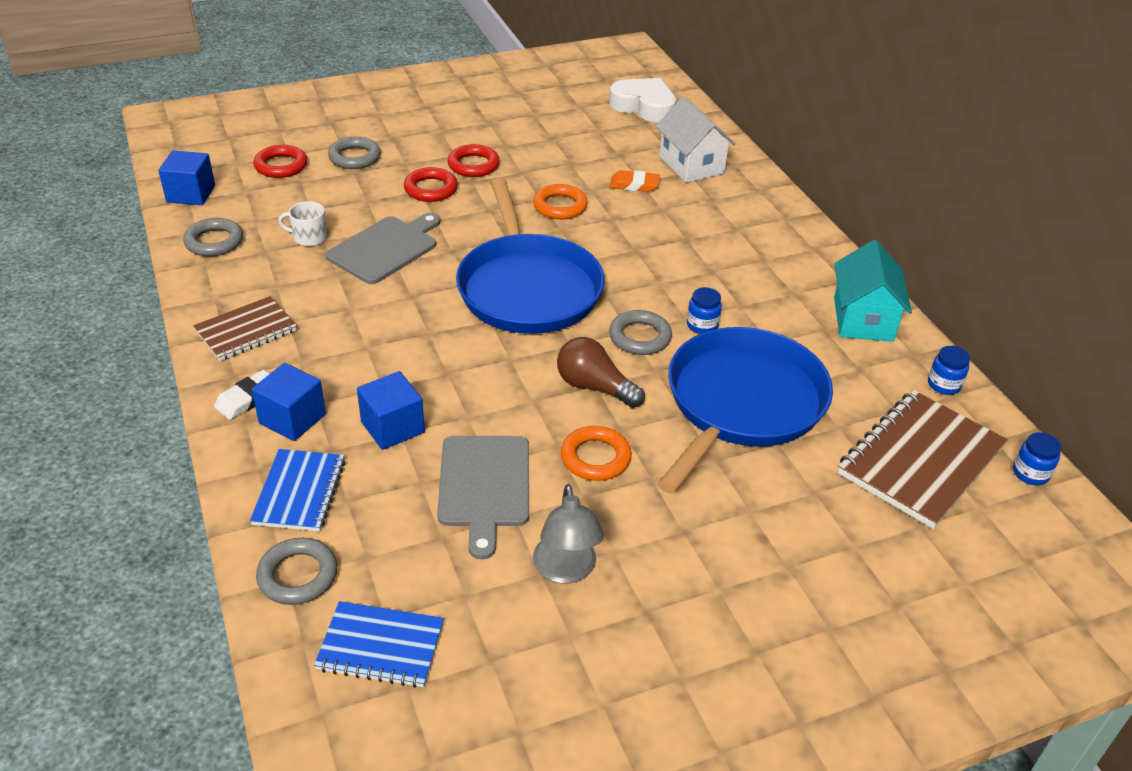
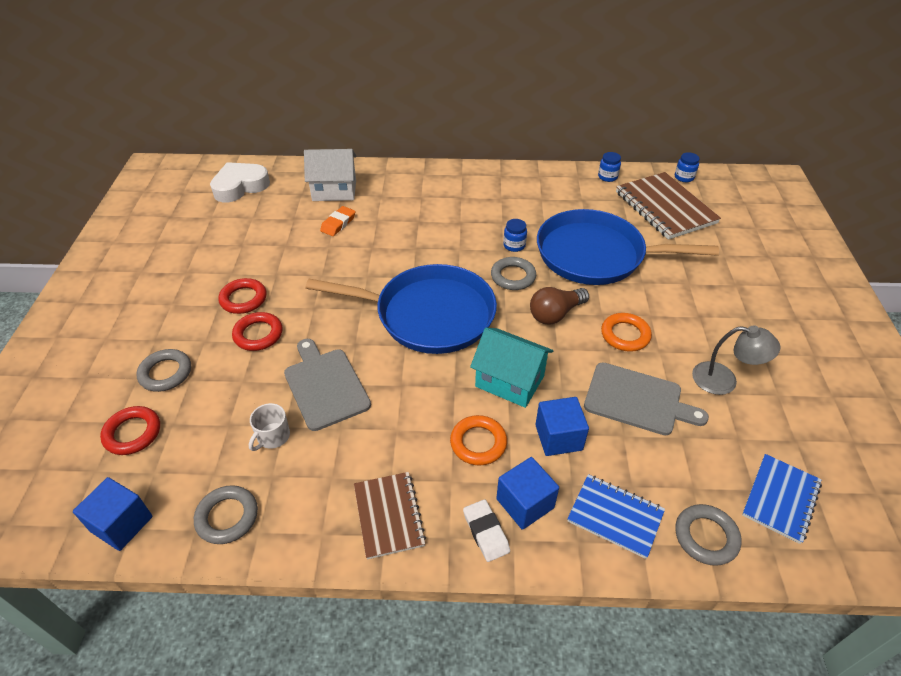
camera: 65 degrees left, 5 degrees up
orange ring [533,184,588,219] -> orange ring moved to [450,415,507,466]
blue pan [657,327,833,494] -> blue pan turned 45 degrees counterclockwise [537,209,719,285]
turquoise house [834,240,912,342] -> turquoise house moved to [470,328,553,408]

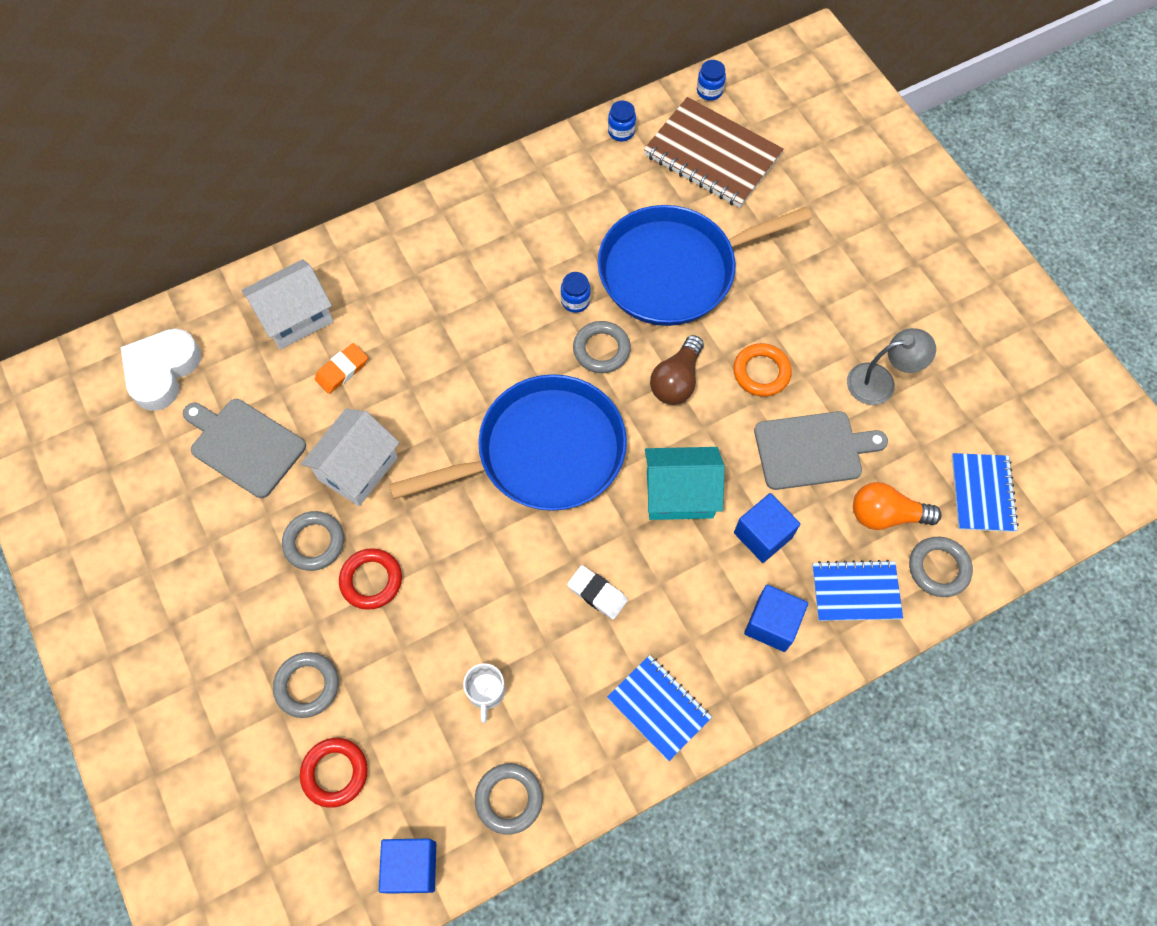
camera: 30 degrees left, 20 degrees up
red ring [218,278,267,314] -> grey ring [282,511,344,571]
grey cutting board [284,339,371,431] -> grey cutting board moved to [183,399,306,498]
orange eraser [320,206,356,236] -> orange eraser turned 45 degrees clockwise [315,343,368,394]
brown notebook [354,472,426,559] -> blue notebook [607,655,712,761]
orange ring [450,415,507,466] -> none
white eraser [463,499,510,562] -> white eraser moved to [567,565,628,620]
none -> white house [301,409,400,506]
none -> orange light bulb [853,482,942,530]

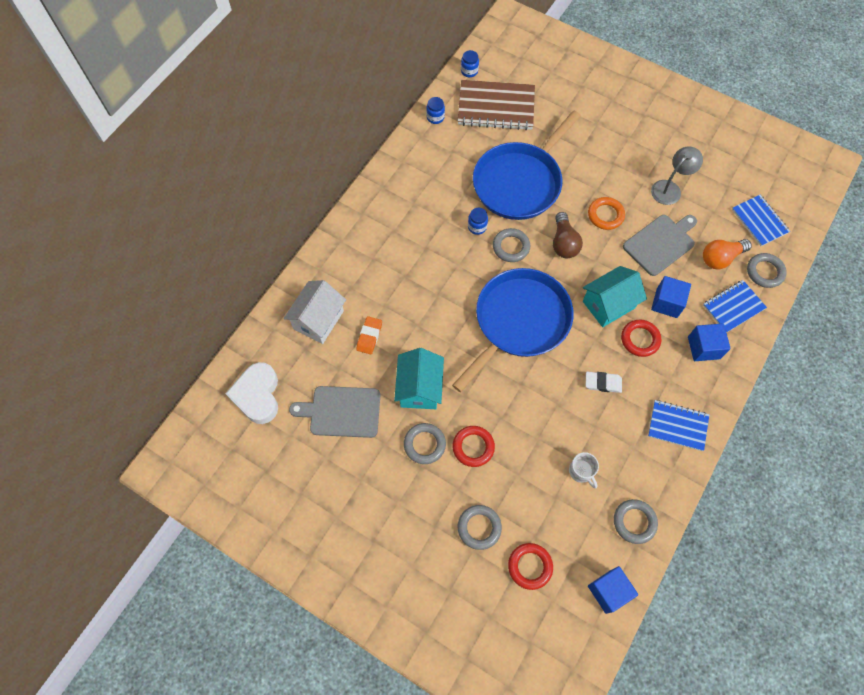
camera: 30 degrees left, 0 degrees up
white house [301,409,400,506] -> turquoise house [394,348,444,409]
none -> red ring [621,319,661,357]

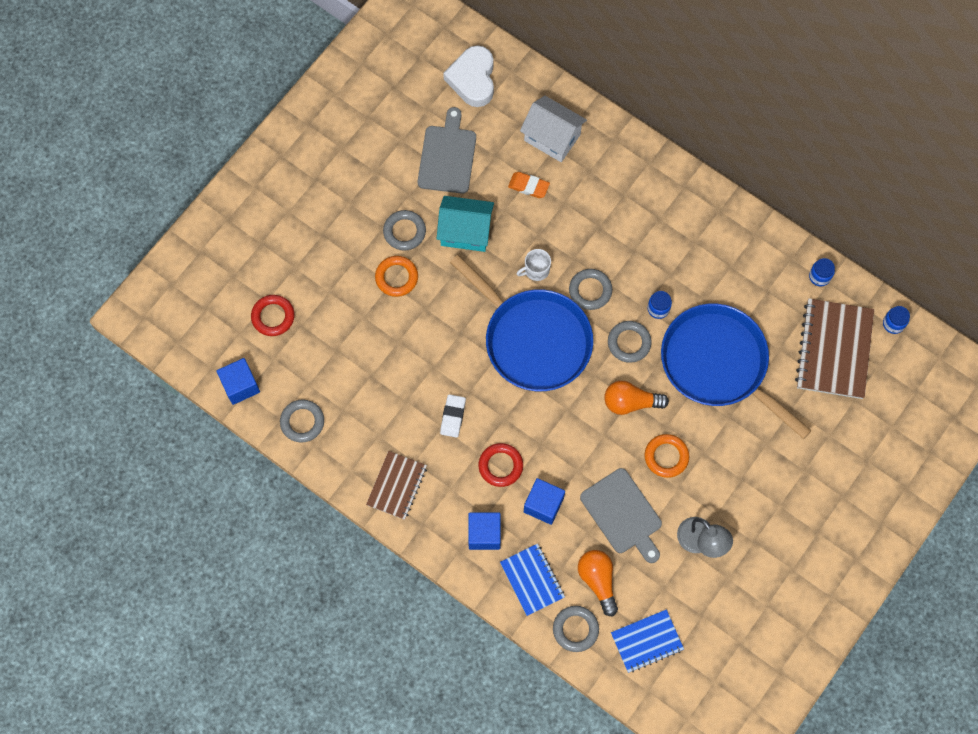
camera: 95 degrees right, 5 degrees up
white heart [225,362,278,424] -> white heart turned 90 degrees counterclockwise [443,46,494,107]
red ring [453,426,495,467] -> orange ring [375,256,418,297]
grey ring [458,505,502,550] -> grey ring moved to [569,269,612,310]
brown light bulb [553,212,583,258] -> orange light bulb [604,381,669,415]
white mug [569,452,599,488] -> white mug moved to [516,249,551,281]
turquoise house [583,266,647,327] -> none
blue notebook [648,400,709,451] -> brown notebook [366,451,427,520]

